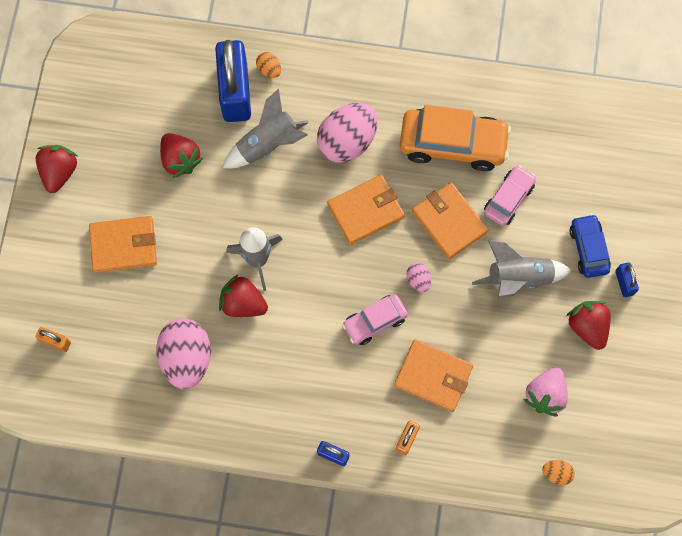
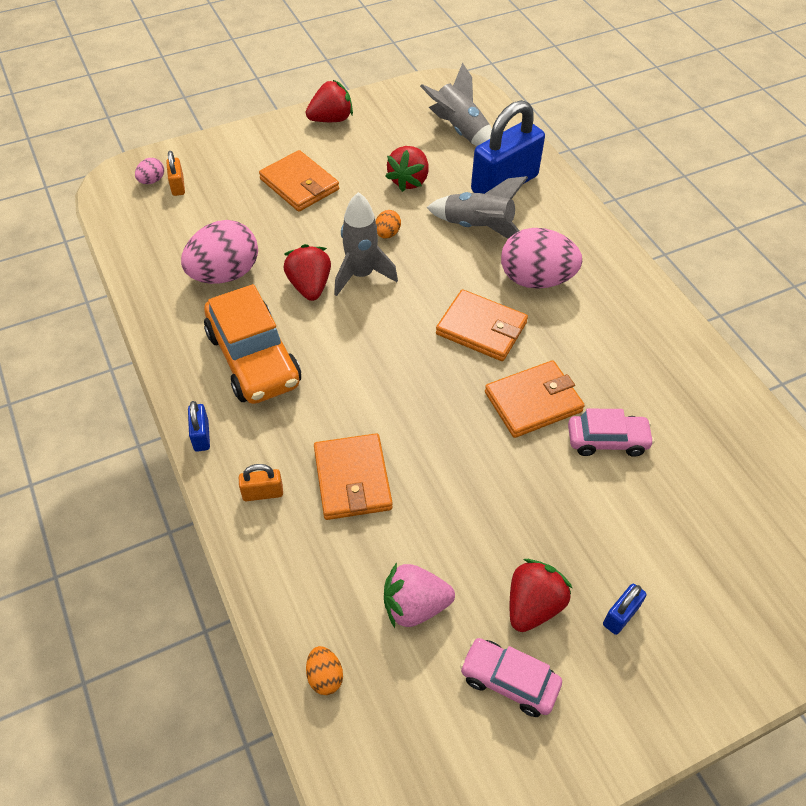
camera: 55 degrees right, 20 degrees down
orange egg [256,52,281,78] -> orange egg moved to [376,210,401,239]
pink car [342,294,408,345] -> pink car moved to [460,638,562,717]
orange car [400,105,511,171] -> orange car moved to [204,284,301,404]
pink egg [407,263,431,292] -> pink egg moved to [135,158,164,184]
orange wallet [412,182,488,259] -> orange wallet turned 45 degrees clockwise [485,360,585,438]
grey rocket [472,240,572,298] -> grey rocket moved to [420,63,492,146]
blue car [569,214,611,278] -> none

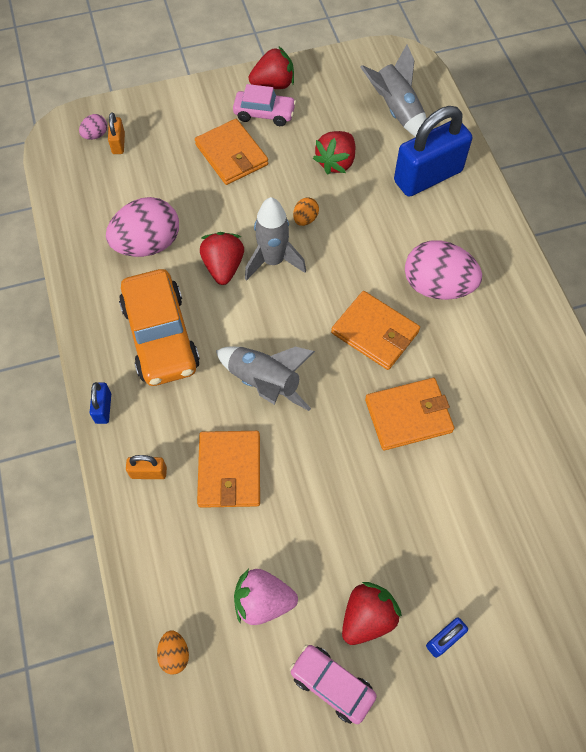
camera: 10 degrees right, 10 degrees up
grey rocket [427,176,528,239] -> grey rocket moved to [216,347,315,411]
pink car [568,409,654,457] -> pink car moved to [233,84,296,126]

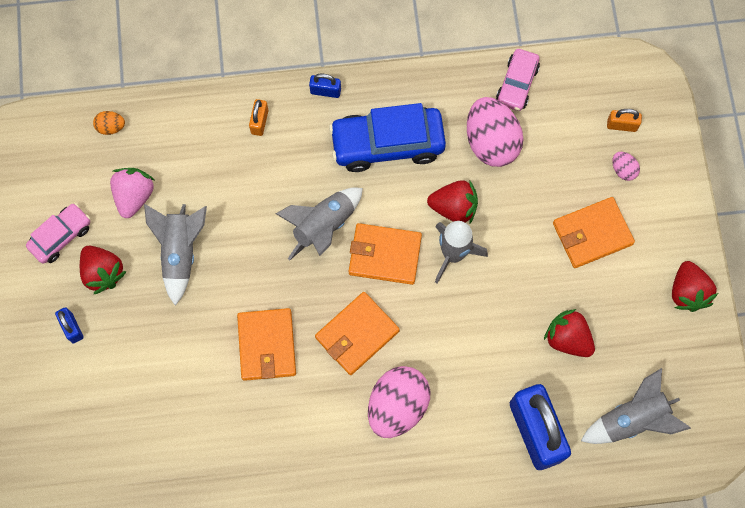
camera: 100 degrees right, 10 degrees up
pink egg [79,114,107,140] -> pink egg moved to [612,152,640,181]
orange car [119,269,200,386] -> blue car [329,103,446,172]
orange wallet [197,431,260,508] -> orange wallet moved to [349,223,422,285]
pink car [233,84,296,126] -> pink car moved to [496,49,540,111]
orange egg [293,197,319,226] -> none
none -> grey rocket [144,204,207,306]

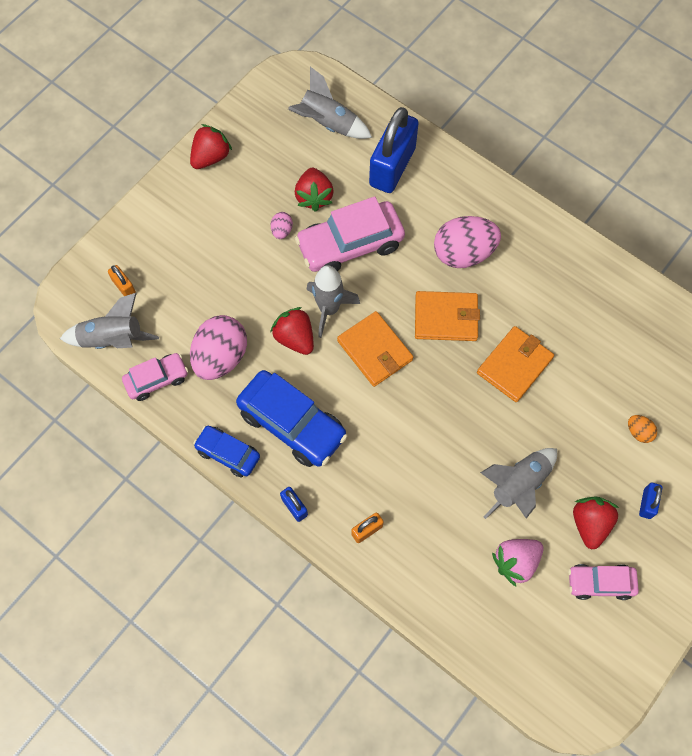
camera: 135 degrees left, 5 degrees down
orange egg [93,111,125,135] -> orange egg moved to [628,415,657,443]
grey rocket [276,187,363,261] -> grey rocket moved to [60,293,159,349]
orange wallet [553,197,635,268] -> none
pink egg [612,152,640,181] -> pink egg moved to [271,212,293,239]
none -> blue car [193,426,260,477]
none -> pink car [295,197,405,272]

